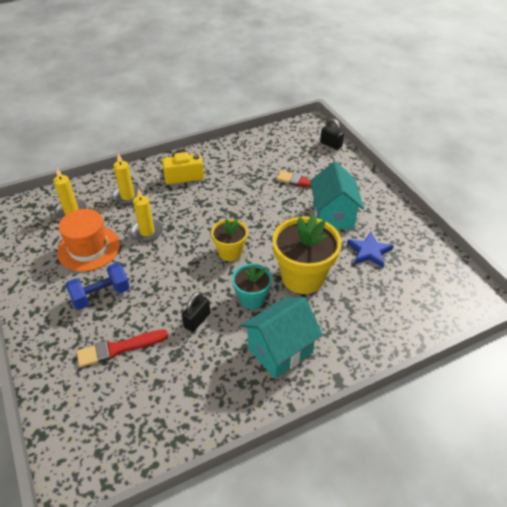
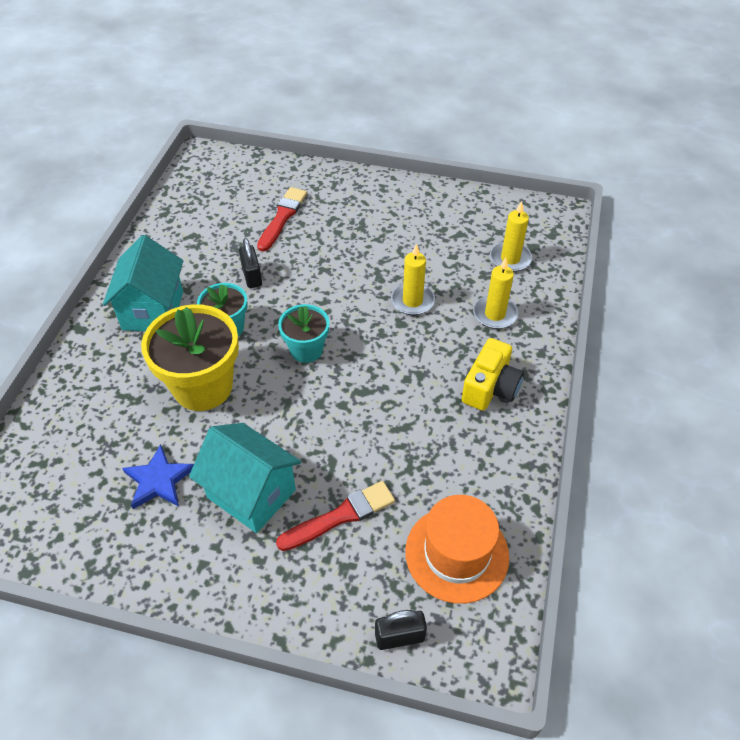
camera: 130 degrees right, 5 degrees up
orange hat [57,209,120,272] -> orange hat moved to [405,495,509,604]
blue dumbbell [65,263,130,310] -> none
yellow flower pot [211,219,248,261] -> turquoise flower pot [278,304,329,363]

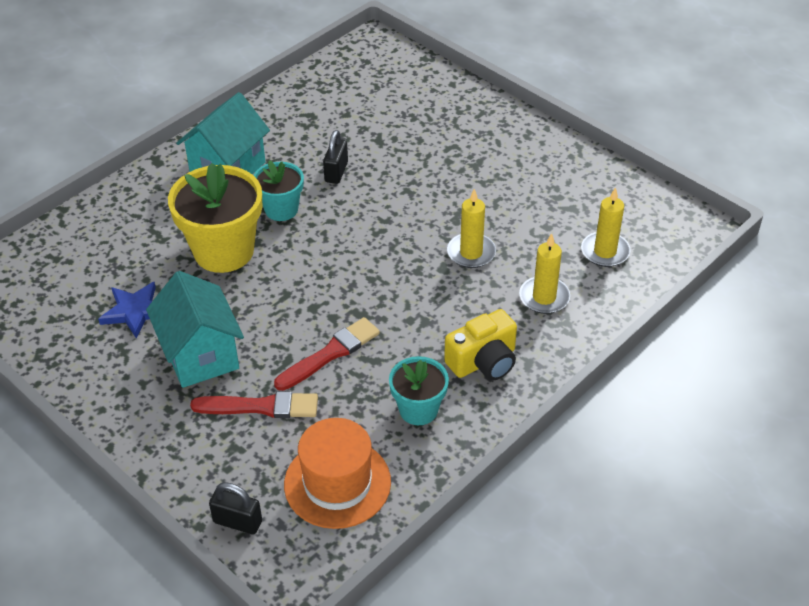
camera: 30 degrees right, 5 degrees down
red brush [257,187,307,252] -> red brush moved to [274,317,380,391]
turquoise flower pot [278,304,329,363] -> turquoise flower pot moved to [389,356,449,425]

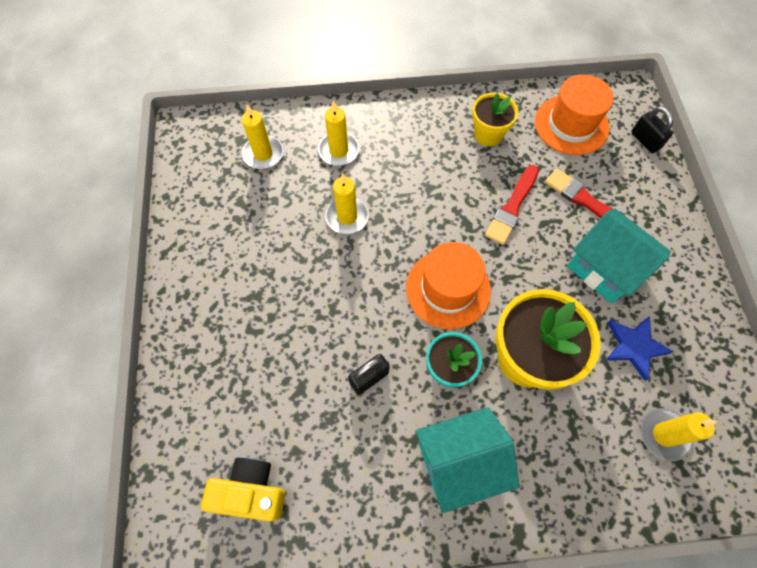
camera: 140 degrees left, 20 degrees up
turquoise house [146,271,244,388] -> turquoise house turned 60 degrees counterclockwise [567,208,671,304]
red brush [274,317,380,391] -> red brush turned 60 degrees counterclockwise [485,165,539,245]
turquoise flower pot [389,356,449,425] -> yellow flower pot [472,93,518,146]
yellow camera [444,309,517,381] -> yellow camera moved to [201,457,285,522]
none -> orange hat [406,242,491,329]
none -> yellow candle [640,408,717,461]

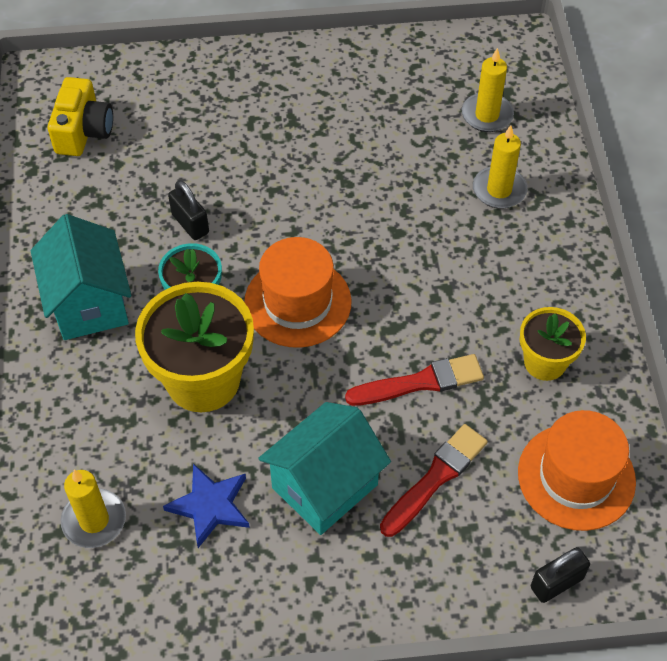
camera: 90 degrees right, 10 degrees down
yellow candle [325,173,369,234] -> none
red brush [485,165,539,245] -> red brush turned 135 degrees clockwise [345,354,484,406]

